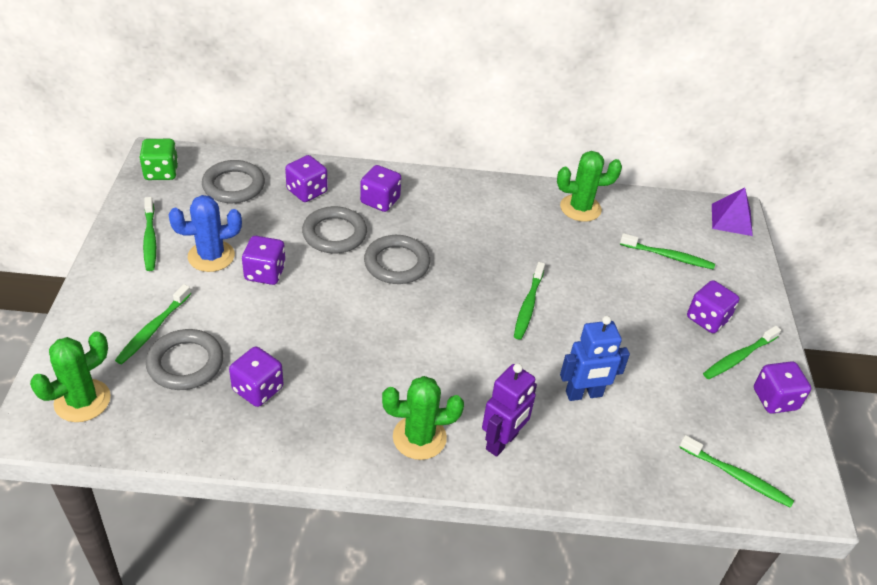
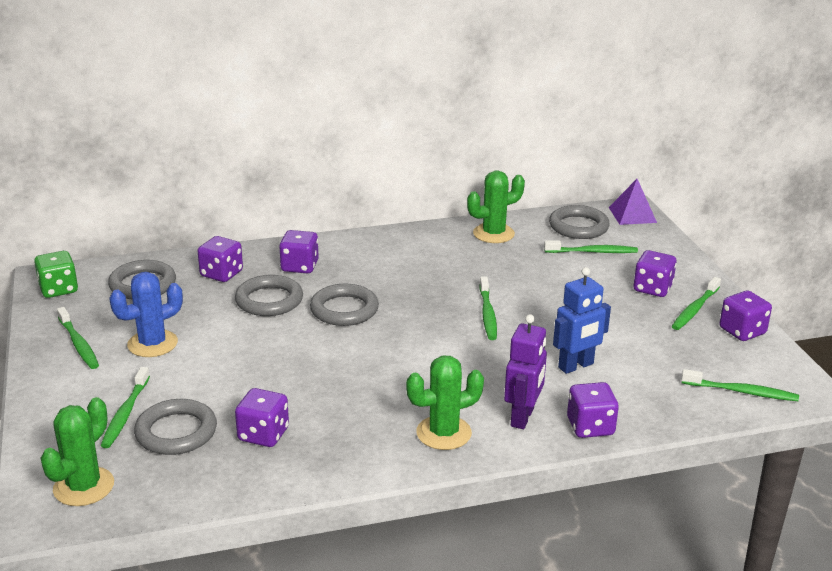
camera: 15 degrees left, 15 degrees down
purple dice [242,236,286,285] -> purple dice moved to [567,382,619,438]
none -> grey ring [549,205,610,239]

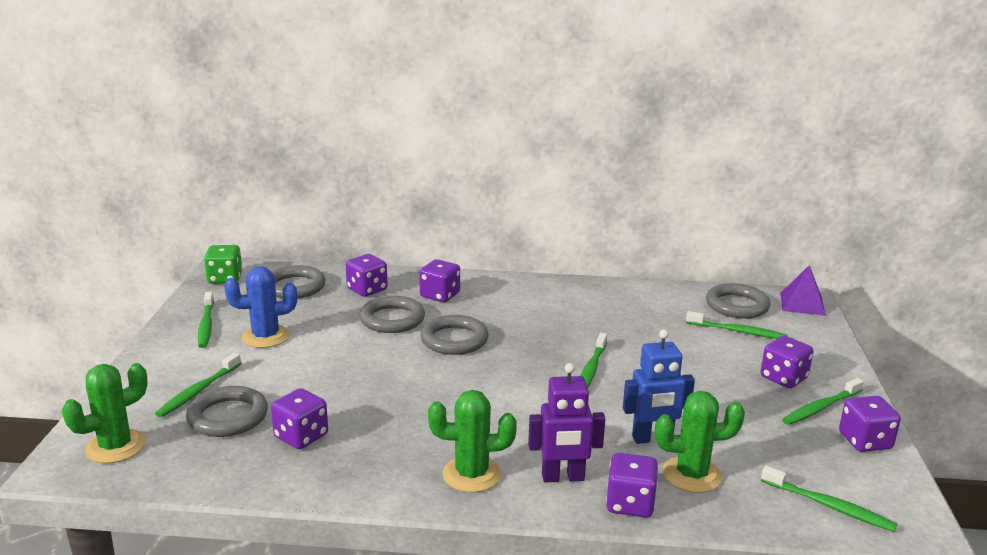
camera: 20 degrees right, 5 degrees down
green cactus [467,171,525,243] -> green cactus moved to [655,391,745,493]
purple robot [504,314,547,429] -> purple robot turned 45 degrees clockwise [528,363,605,482]

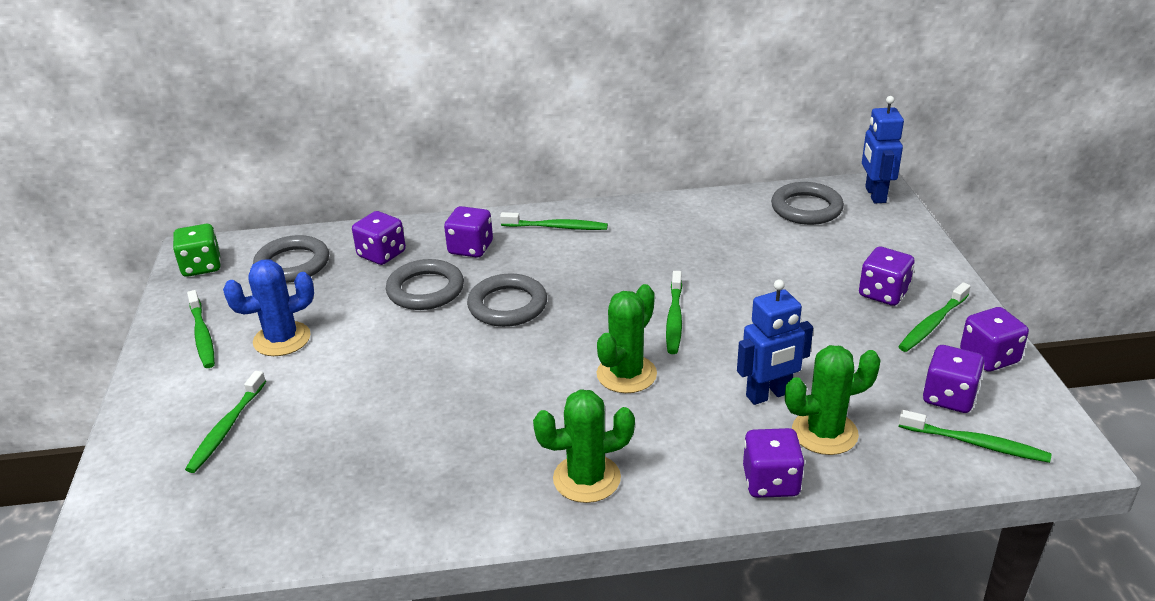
camera: 10 degrees left, 10 degrees up
green cactus [62,363,148,464] -> green cactus moved to [597,284,657,393]
grey ring [186,386,268,437] -> none
purple dice [271,388,328,449] -> purple dice moved to [923,345,984,413]
purple robot [528,363,605,482] -> none
green toothbrush [686,311,787,339] -> green toothbrush moved to [500,212,608,230]
purple pyramid [780,265,826,316] -> blue robot [862,96,904,203]

